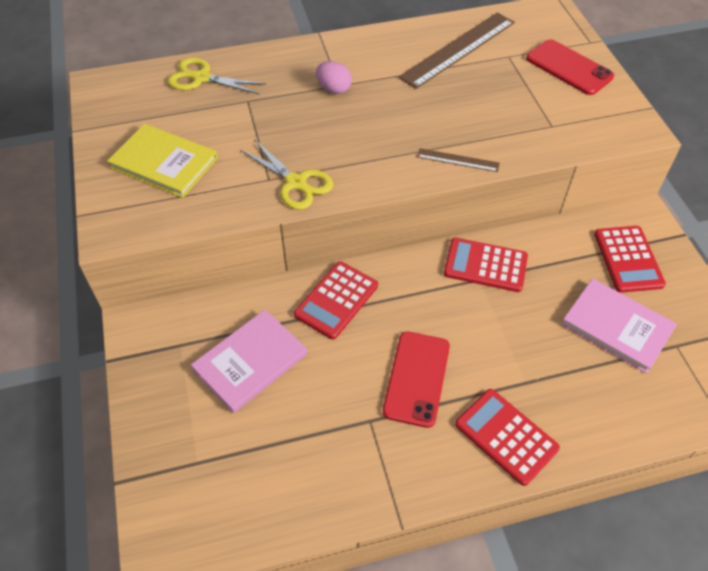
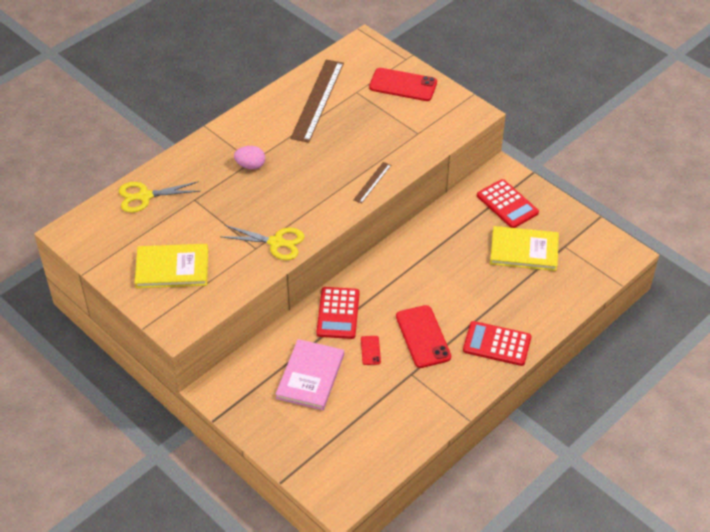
camera: 30 degrees left, 5 degrees down
brown ruler [417,148,500,172] -> brown ruler turned 45 degrees counterclockwise [353,162,391,204]
red calculator [444,238,528,292] -> none
pink book [561,278,677,374] -> yellow book [490,226,559,271]
none -> red phone [361,336,381,365]

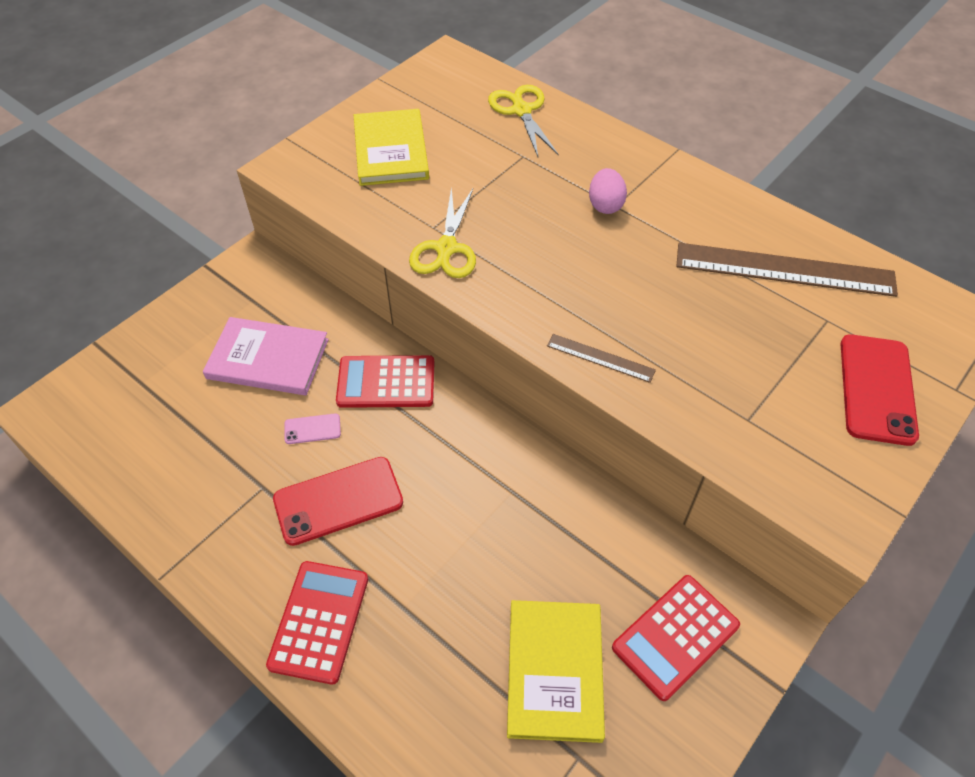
camera: 85 degrees right, 5 degrees up
red phone [361,336,381,365] -> pink phone [284,413,341,444]

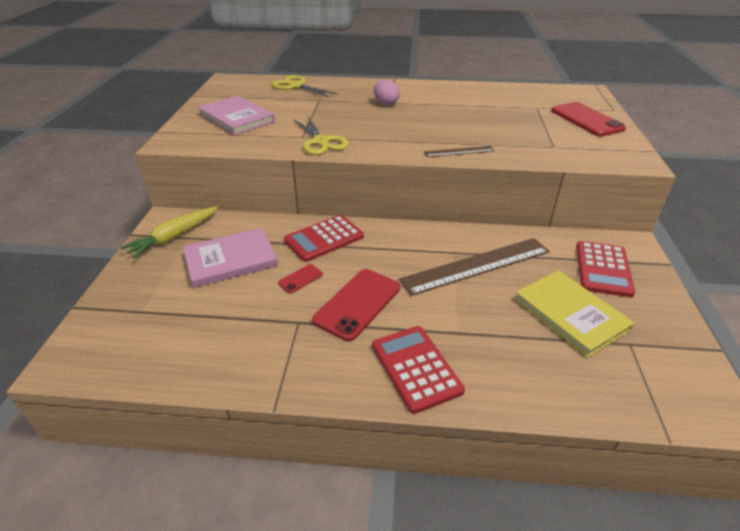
camera: 35 degrees left, 15 degrees down
pink phone [284,413,341,444] -> red phone [278,264,323,294]
yellow book [354,109,429,186] -> pink book [198,95,275,135]
brown ruler [676,243,898,297] -> brown ruler moved to [399,238,550,296]
none -> yellow carrot [121,206,218,259]

